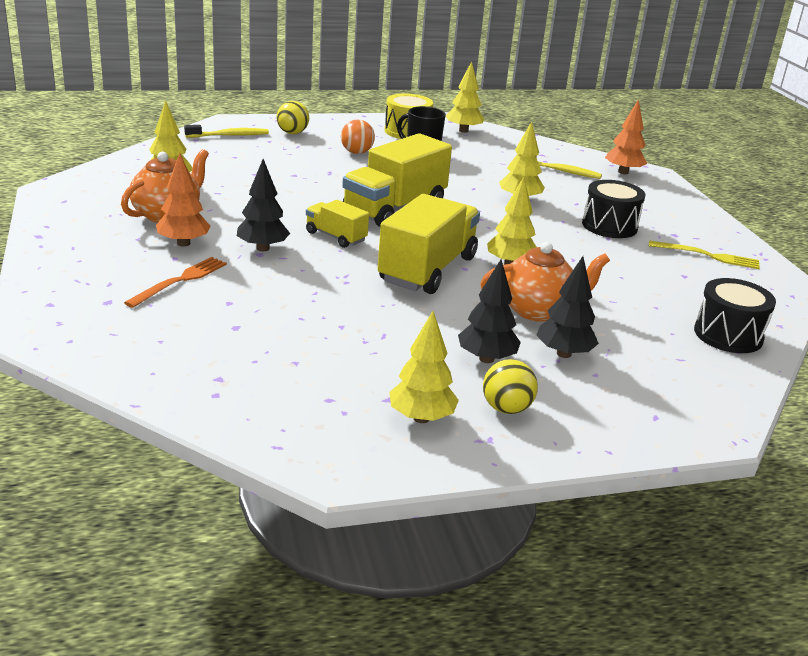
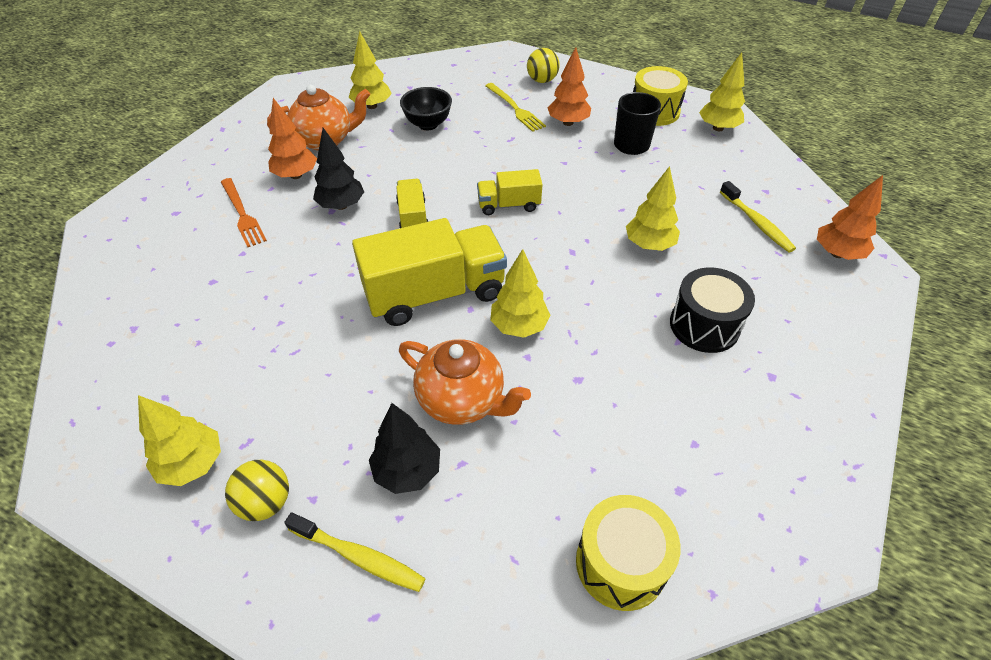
camera: 45 degrees right, 20 degrees up
orange fork [124,257,227,308] -> orange fork turned 75 degrees clockwise [221,178,267,247]
yellow toothbrush [184,125,269,138] -> yellow toothbrush moved to [284,512,426,592]
orange ball [341,120,375,154] -> orange tree [547,47,591,126]
yellow truck [342,133,452,227] -> yellow truck [477,169,542,215], size x0.52
black tree [458,259,521,363] -> none
yellow fork [649,241,760,269] -> yellow fork moved to [485,83,546,132]
black drum [694,278,776,353] -> yellow drum [576,495,680,611]
none -> black bowl [400,87,452,130]

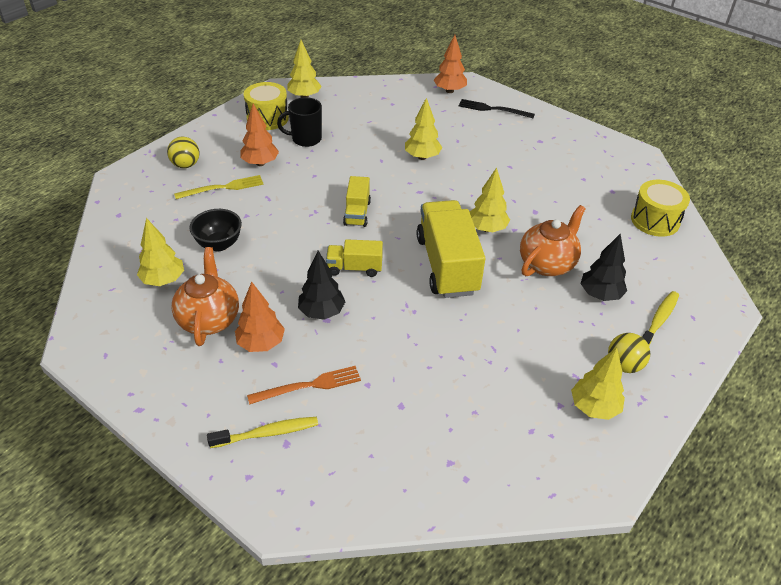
camera: 80 degrees left, 5 degrees down
black drum [670,267,755,353] -> none
yellow toothbrush [720,181,796,253] -> yellow toothbrush moved to [207,417,318,448]
none -> black fork [459,99,535,118]

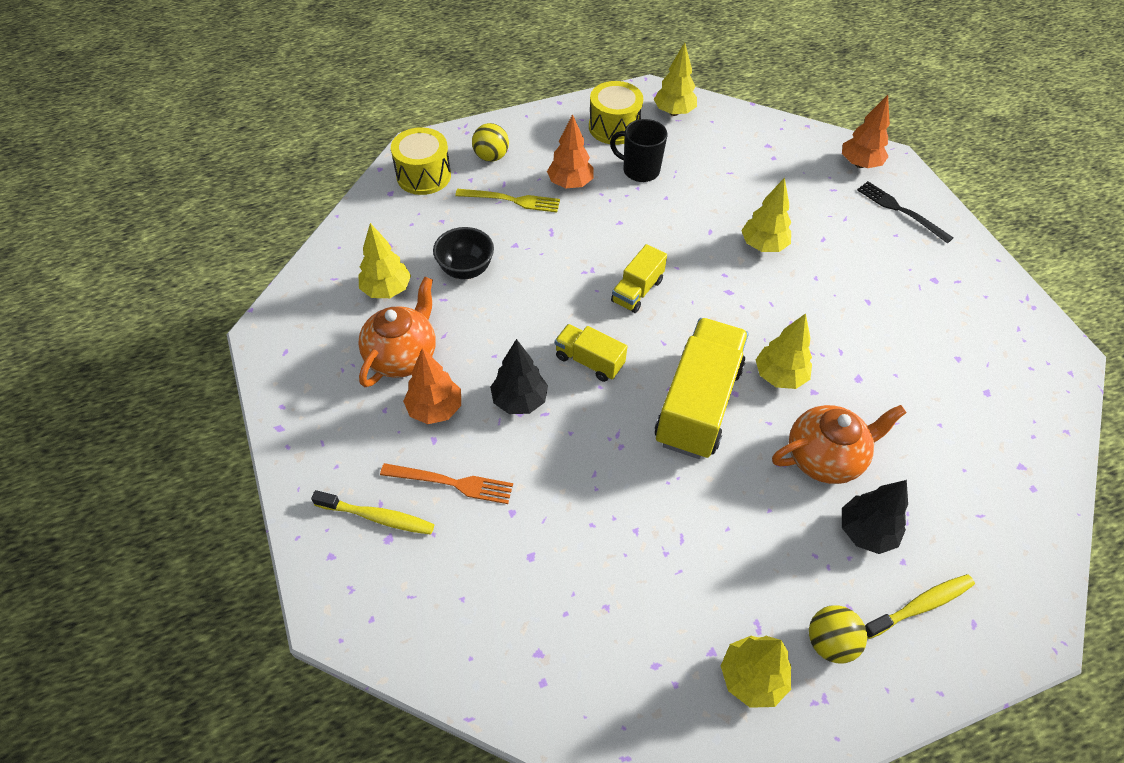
camera: 30 degrees right, 10 degrees up
yellow drum [631,180,690,237] -> yellow drum moved to [391,127,451,195]

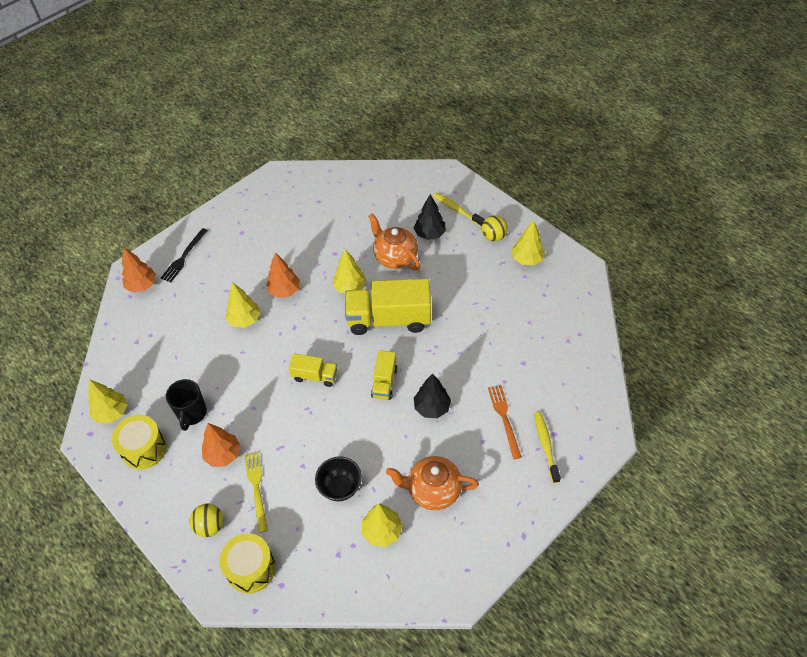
camera: 110 degrees left, 0 degrees up
orange tree [403,348,461,424] -> orange tree moved to [266,252,300,298]

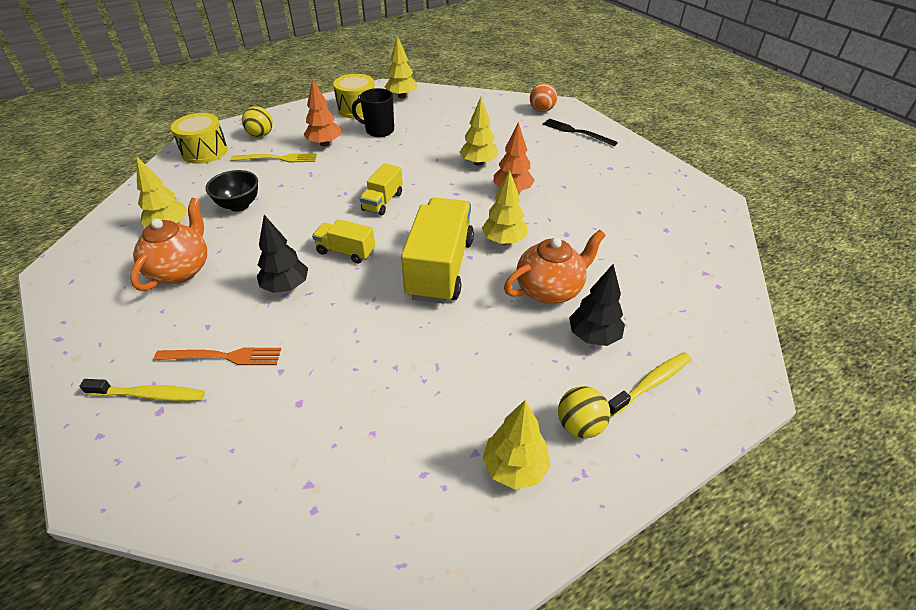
camera: 100 degrees right, 10 degrees down
orange tree [122,248,156,293] -> orange ball [530,83,557,112]

